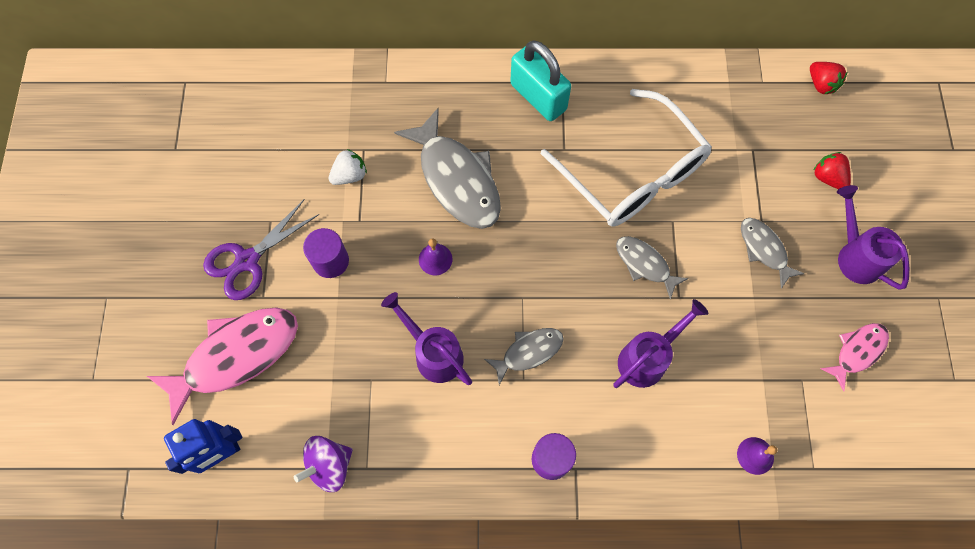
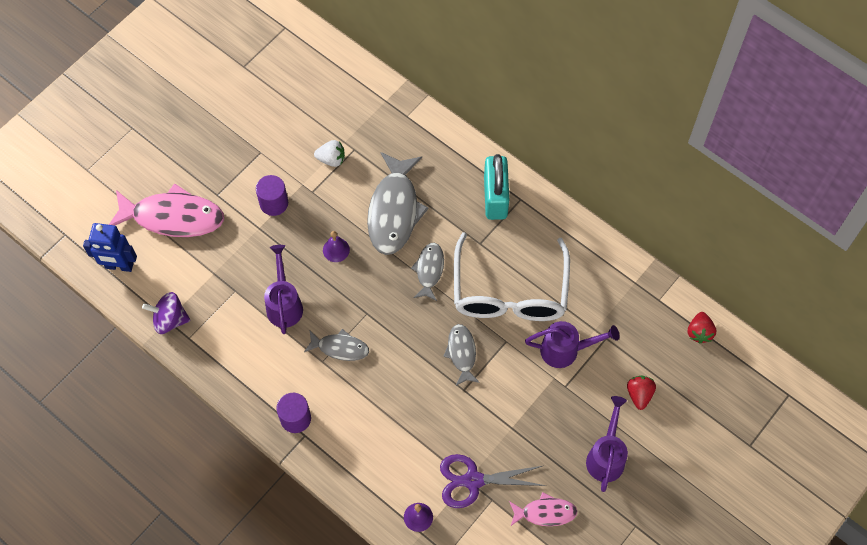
camera: 40 degrees right, 5 degrees down
purple scissors [203,199,319,300] -> purple scissors moved to [440,454,546,508]
purple watering can [613,299,709,388] -> purple watering can moved to [525,321,620,368]
grey fish [741,218,805,289] -> grey fish moved to [411,243,444,301]

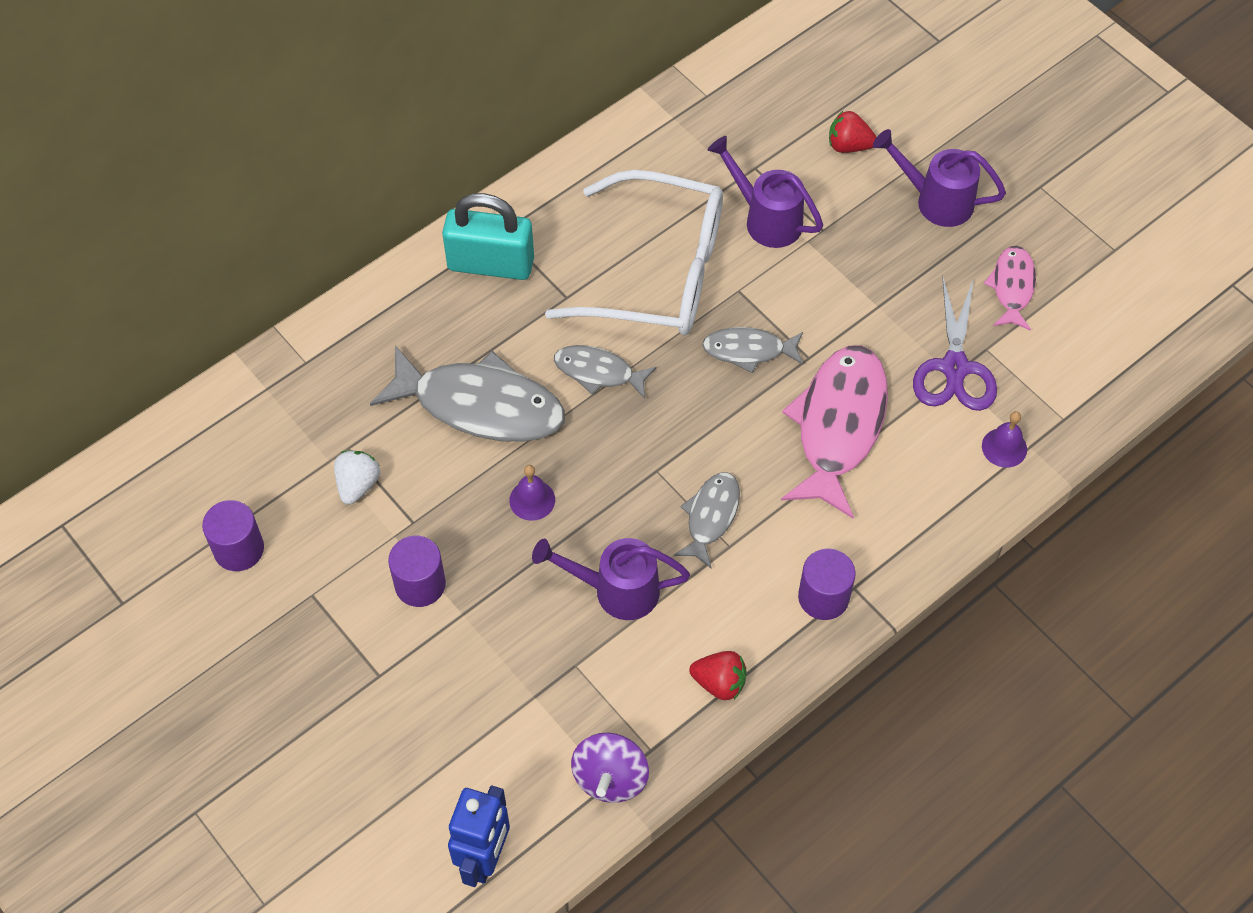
camera: 80 degrees left, 5 degrees down
pink fish [109,183,224,237] -> pink fish moved to [781,346,888,519]
purple watering can [525,321,620,368] -> purple watering can turned 60 degrees counterclockwise [707,136,823,248]
red strawberry [688,312,716,344] -> red strawberry moved to [689,651,746,700]
none -> purple cylinder [202,500,264,571]

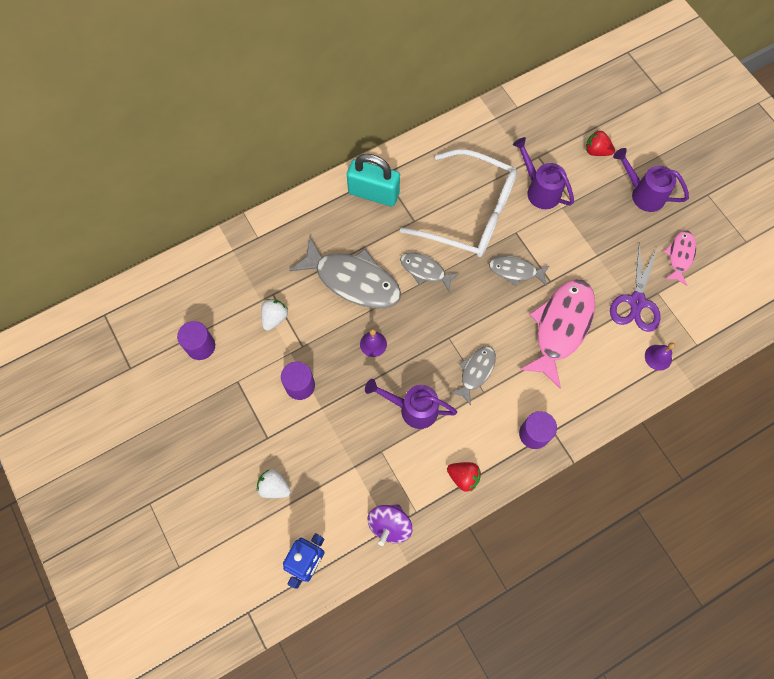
camera: 10 degrees right, 10 degrees up
none -> white strawberry [257,469,291,498]

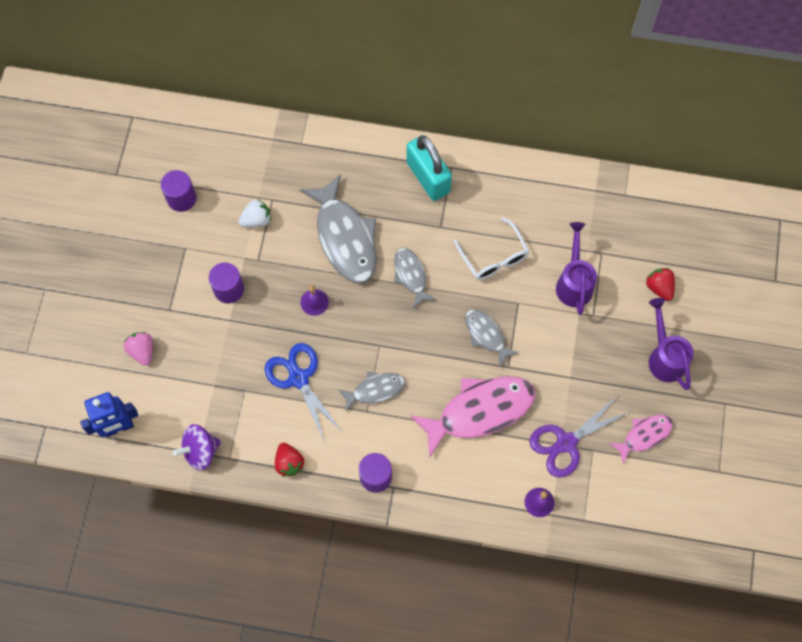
camera: 40 degrees right, 0 degrees up
white strawberry [257,469,291,498] -> pink strawberry [124,332,153,366]
purple watering can [365,379,457,429] -> blue scissors [265,343,343,443]
white glasses [400,149,517,257] -> white glasses [454,217,529,280], size x0.54

